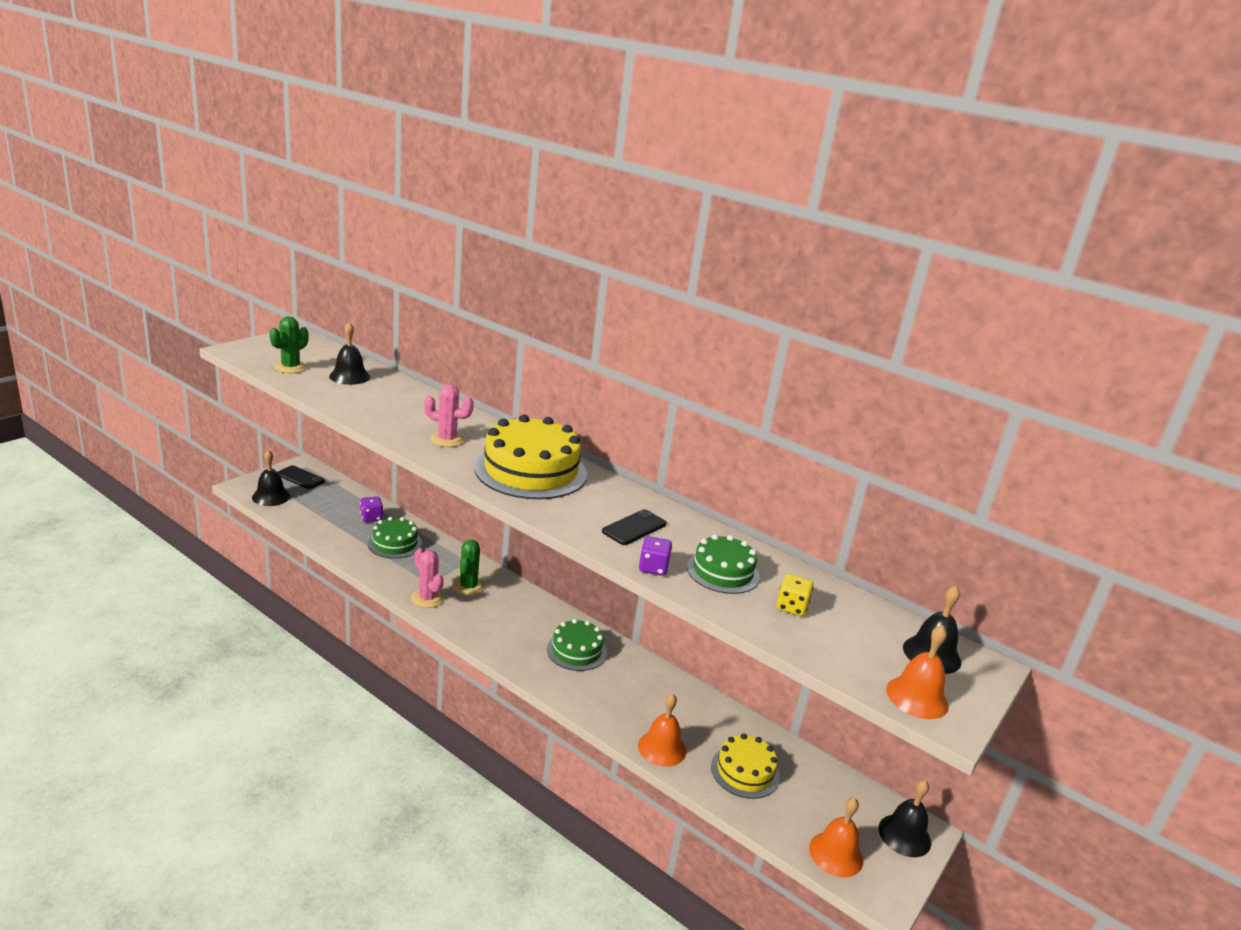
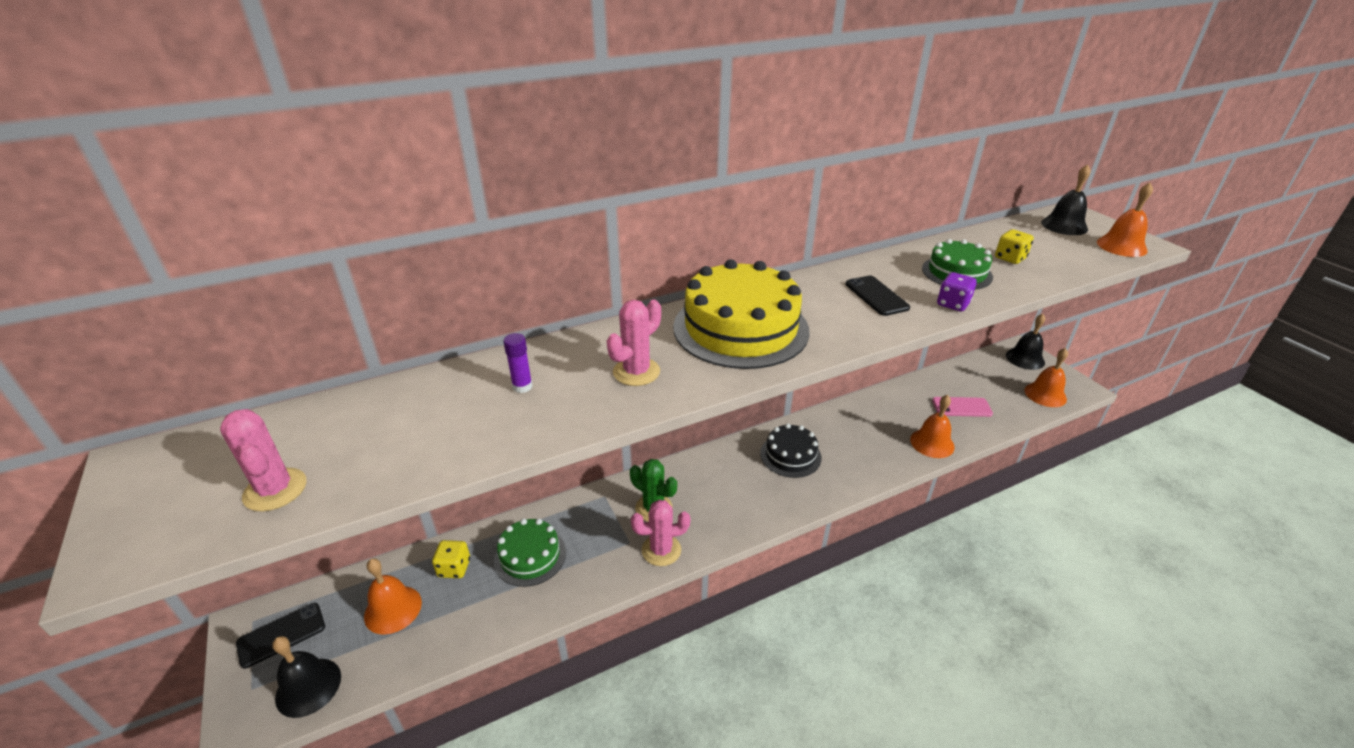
camera: 60 degrees left, 10 degrees up
green cactus [269,316,309,373] -> pink cactus [220,409,307,512]
black bell [329,322,370,385] -> none
purple dice [360,496,383,522] -> yellow dice [432,540,470,578]
green cake [547,619,607,671] -> black cake [760,424,821,478]
yellow cake [711,733,780,799] -> pink phone [932,397,993,417]
none -> orange bell [364,558,422,635]
none -> purple glue stick [503,333,533,393]

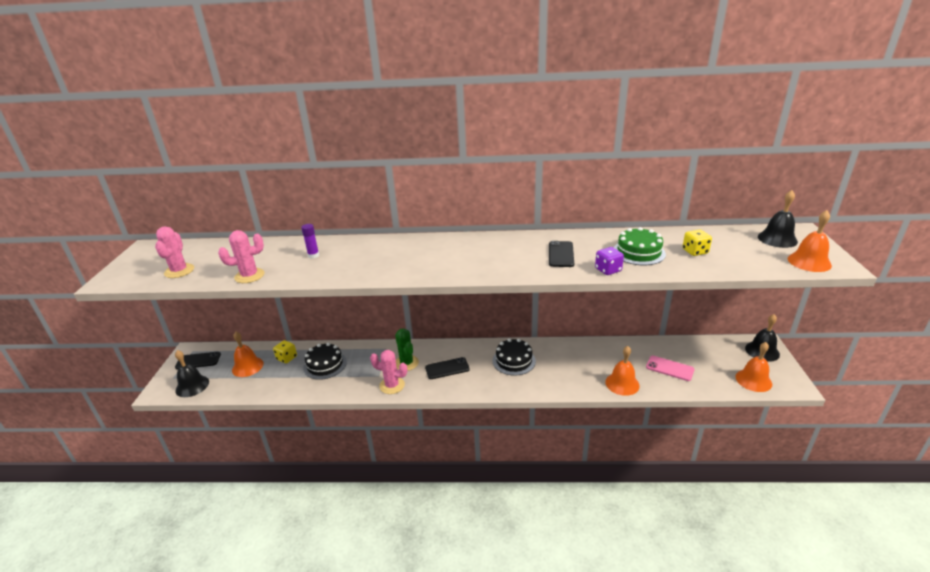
camera: 30 degrees right, 5 degrees down
green cake [494,519,566,587] -> black cake [303,343,347,380]
pink cactus [607,300,661,386] -> pink cactus moved to [218,230,264,283]
yellow cake [673,259,809,369] -> none
none -> black phone [425,357,470,379]

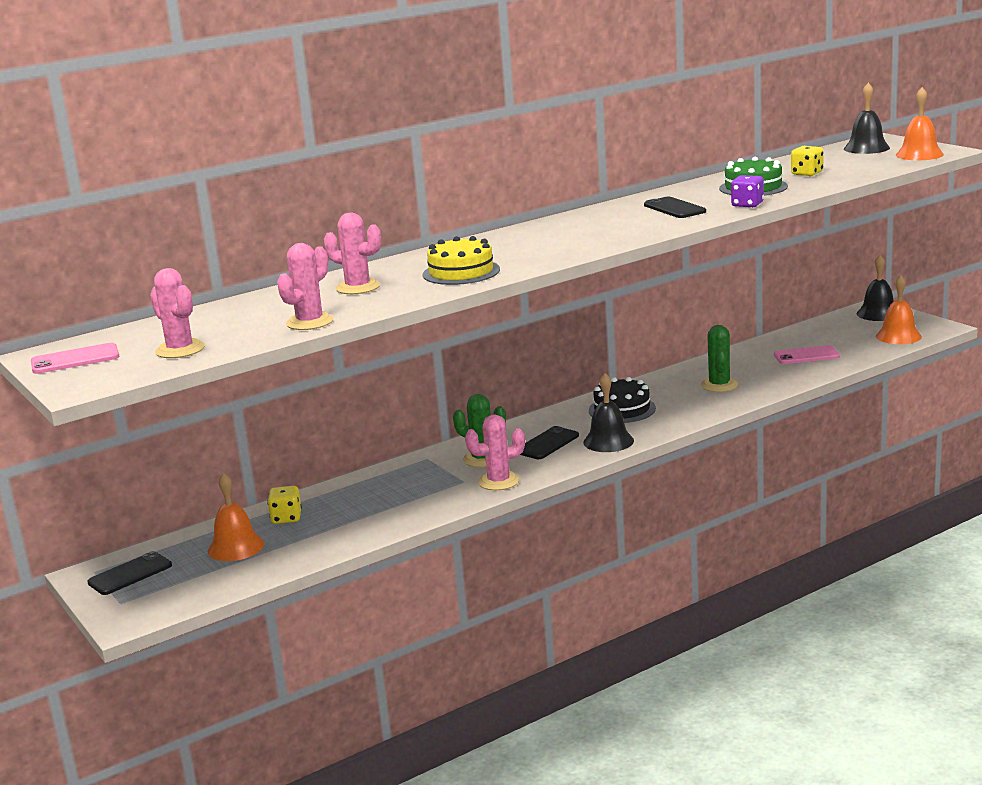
camera: 35 degrees left, 10 degrees down
black bell [175,350,209,397] -> black bell moved to [583,373,634,452]
purple glue stick [301,224,319,258] -> pink cactus [324,212,381,294]
black cake [303,343,347,380] -> none
orange bell [605,346,640,396] -> none
none -> pink phone [31,343,120,374]
none -> yellow cake [423,236,500,285]
none -> green cactus [701,325,738,392]

